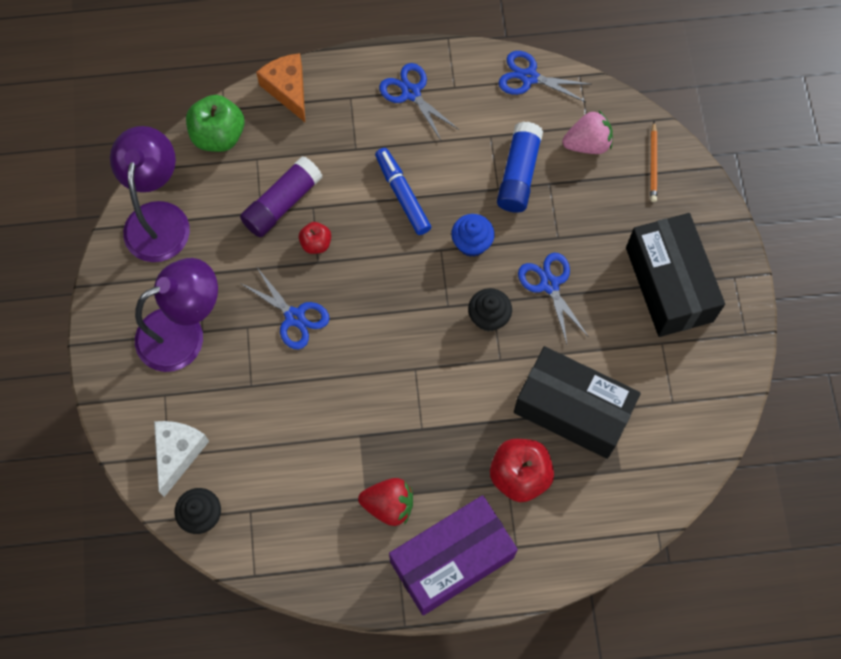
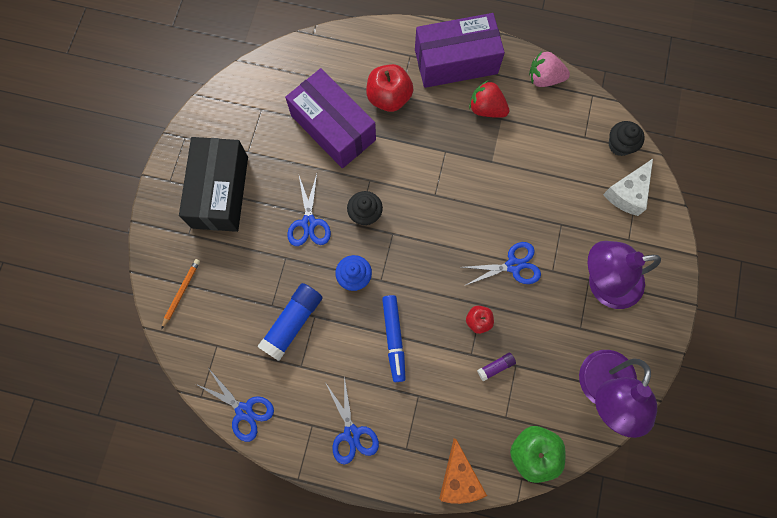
camera: 160 degrees left, 5 degrees up
purple glue stick [240,156,323,237] -> purple glue stick [477,353,516,382], size x0.49
blue scissors [240,266,329,349] -> blue scissors turned 105 degrees clockwise [462,242,541,286]
black box [514,346,641,459] -> purple box [285,68,376,168]
pink strawberry [562,111,613,154] -> pink strawberry moved to [529,51,570,87]

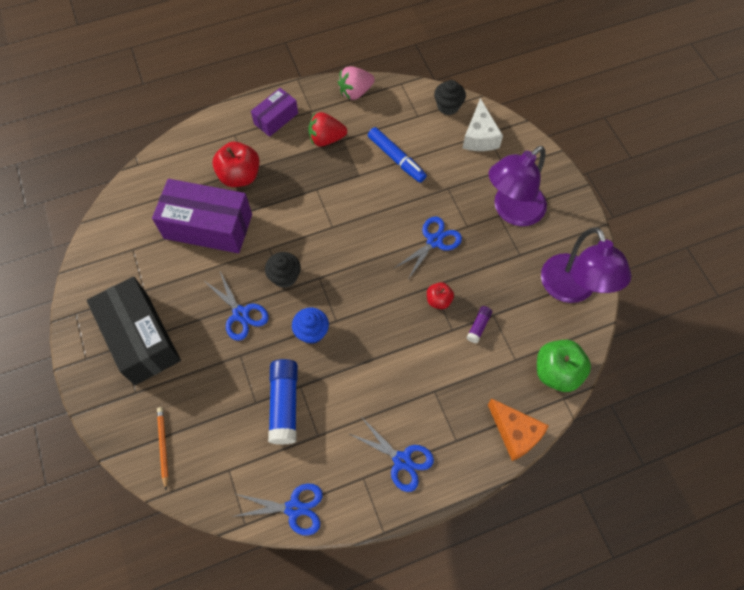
camera: 35 degrees left, 10 degrees down
blue marker [382,295,405,382] -> blue marker moved to [368,127,427,183]
purple box [415,13,505,88] -> purple box [251,88,298,137], size x0.55

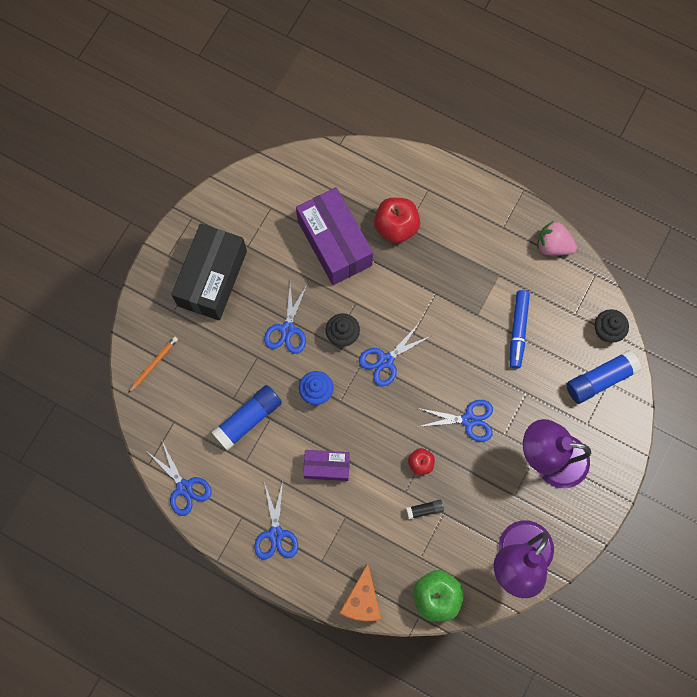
camera: 50 degrees right, 10 degrees up
purple box [251,88,298,137] -> purple box moved to [303,450,350,481]
red strawberry [308,112,347,147] -> none
white cheese [462,98,503,151] -> blue glue stick [566,350,641,404]
purple glue stick [467,306,492,343] -> black glue stick [406,500,444,519]
none -> blue scissors [359,325,431,387]

